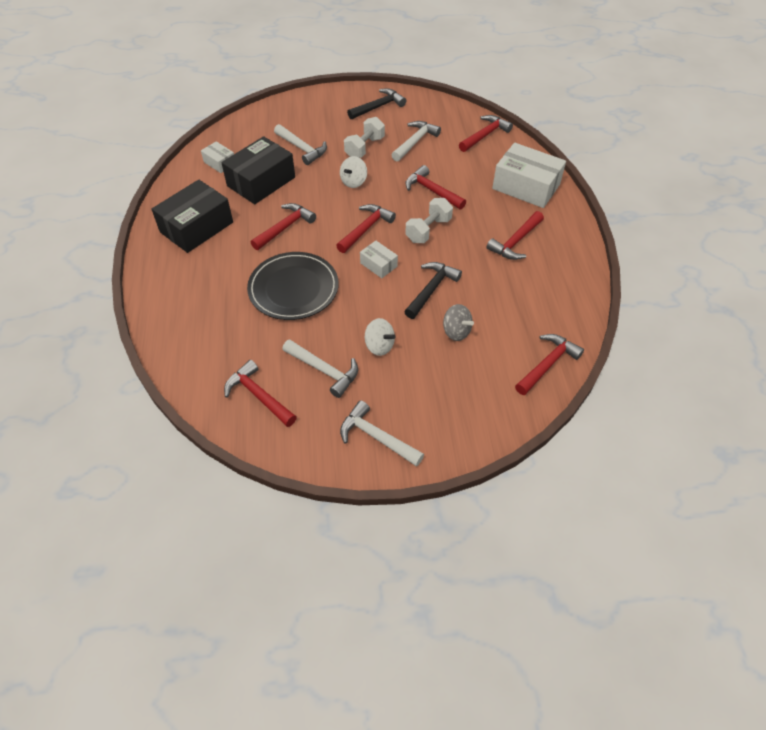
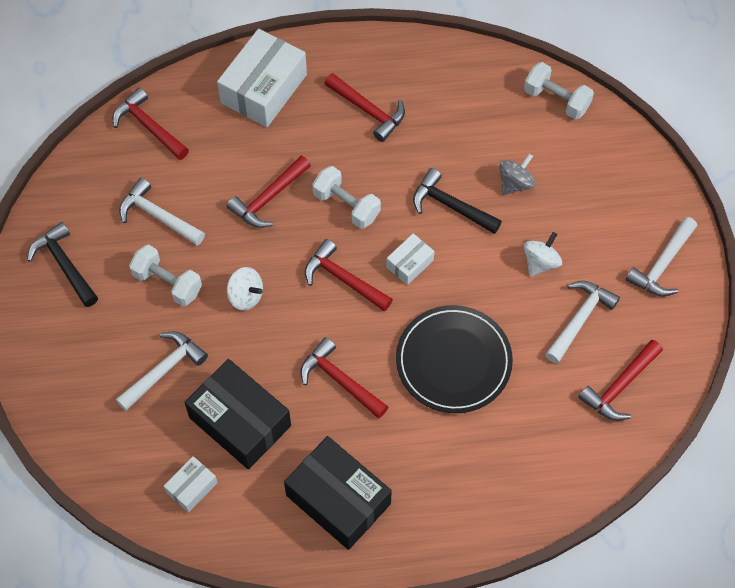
camera: 90 degrees left, 10 degrees up
red hammer [515,334,584,395] -> white dumbbell [524,62,594,120]

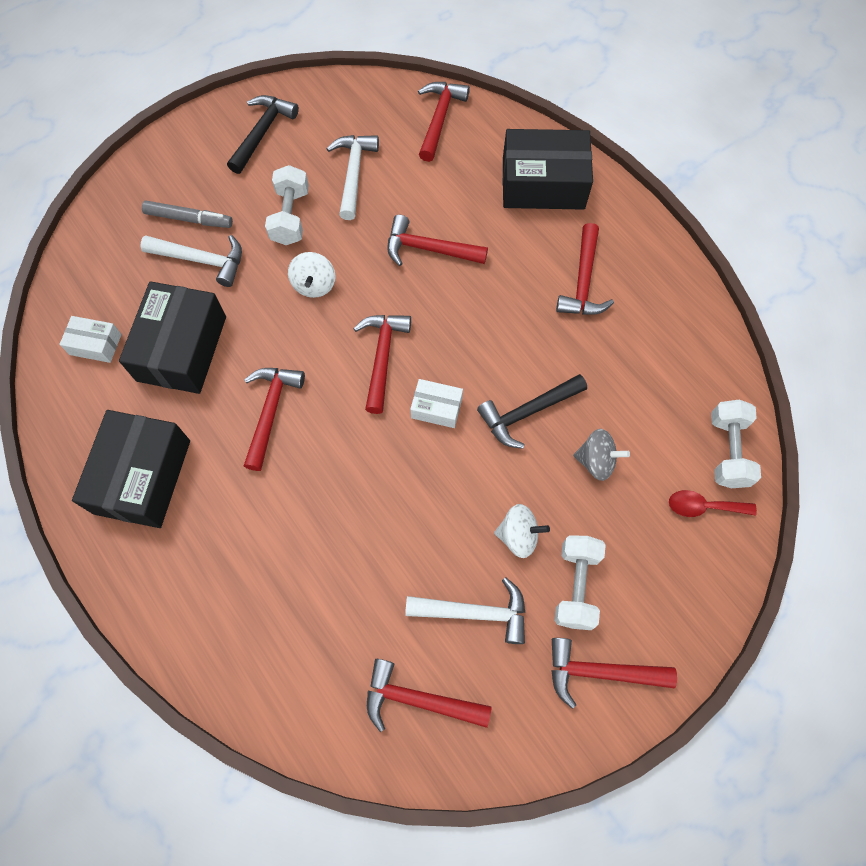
camera: 60 degrees right, 5 degrees up
white box [217,29,307,127] -> black box [503,129,593,210]
white dumbbell [312,166,381,229] -> white dumbbell moved to [554,535,606,630]
black plate [396,305,513,413] -> none
black hammer [413,168,502,234] -> black hammer turned 120 degrees counterclockwise [477,374,587,449]
white hammer [626,217,697,297] -> red hammer [551,638,677,709]
none -> grey marker [142,201,233,228]
none -> red spoon [669,490,757,517]

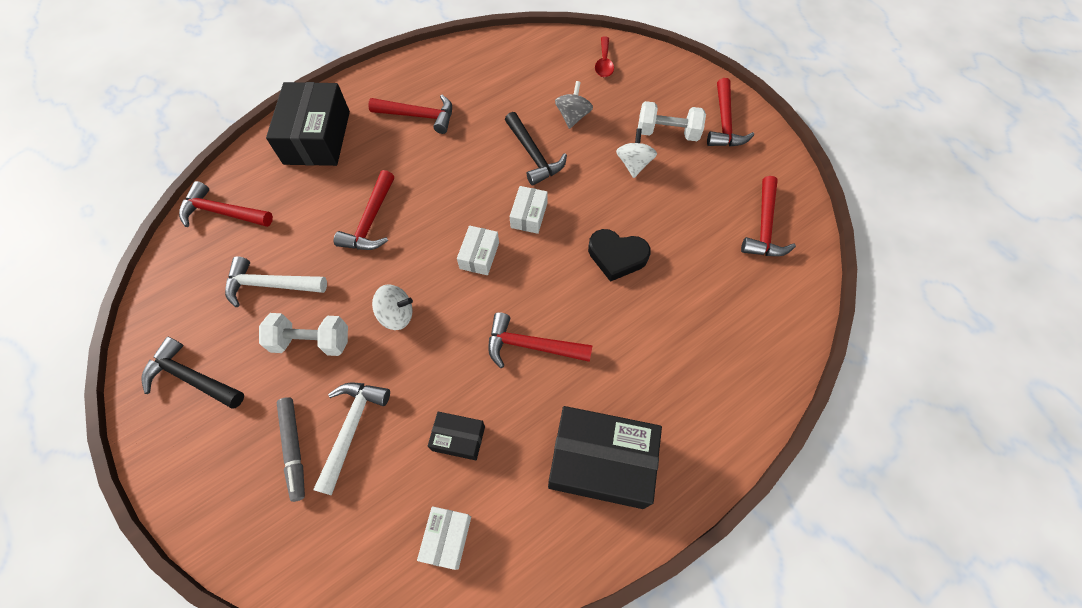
camera: 90 degrees left, 5 degrees down
black box [119,281,226,394] -> black box [428,412,485,460], size x0.49
grey marker [142,201,233,228] -> grey marker turned 150 degrees clockwise [277,397,305,502]
red hammer [353,315,411,414] -> white box [457,225,499,275]
white hammer [405,577,526,644] -> none
white dumbbell [711,399,761,488] -> none
none -> black heart [588,229,651,282]

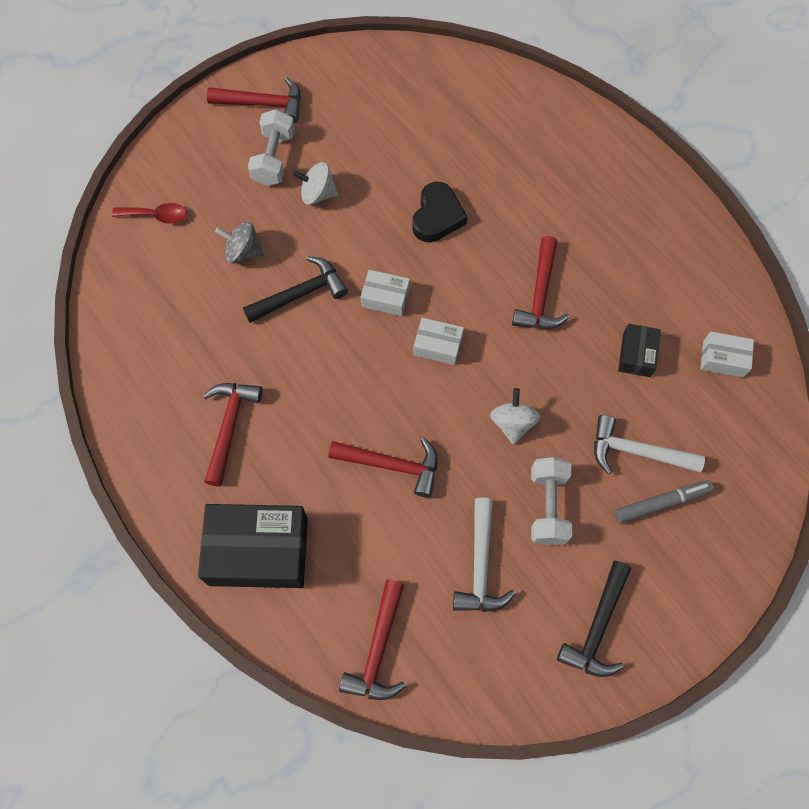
camera: 90 degrees left, 5 degrees up
black box [548,406,662,509] -> none
red hammer [741,176,796,256] -> none

